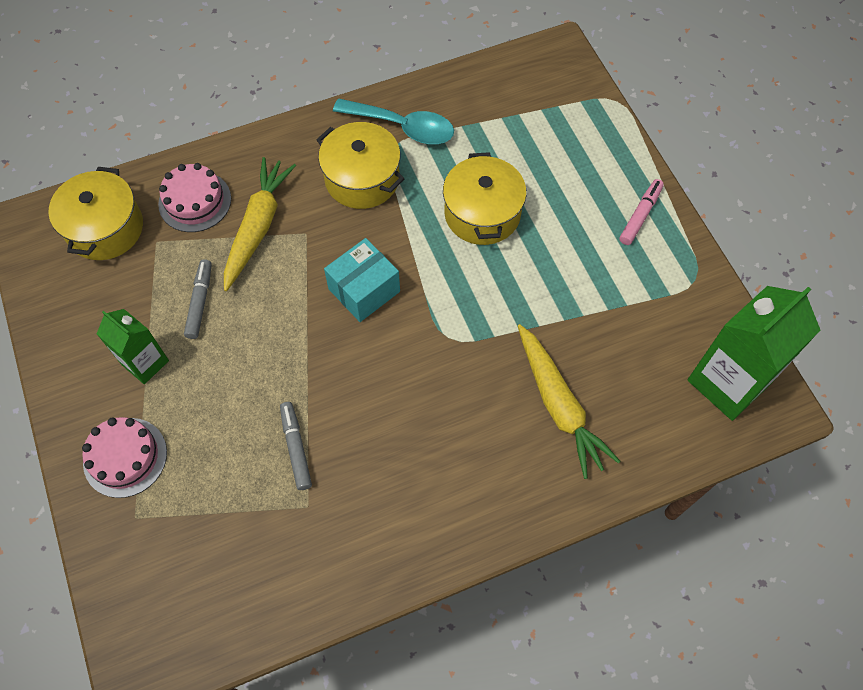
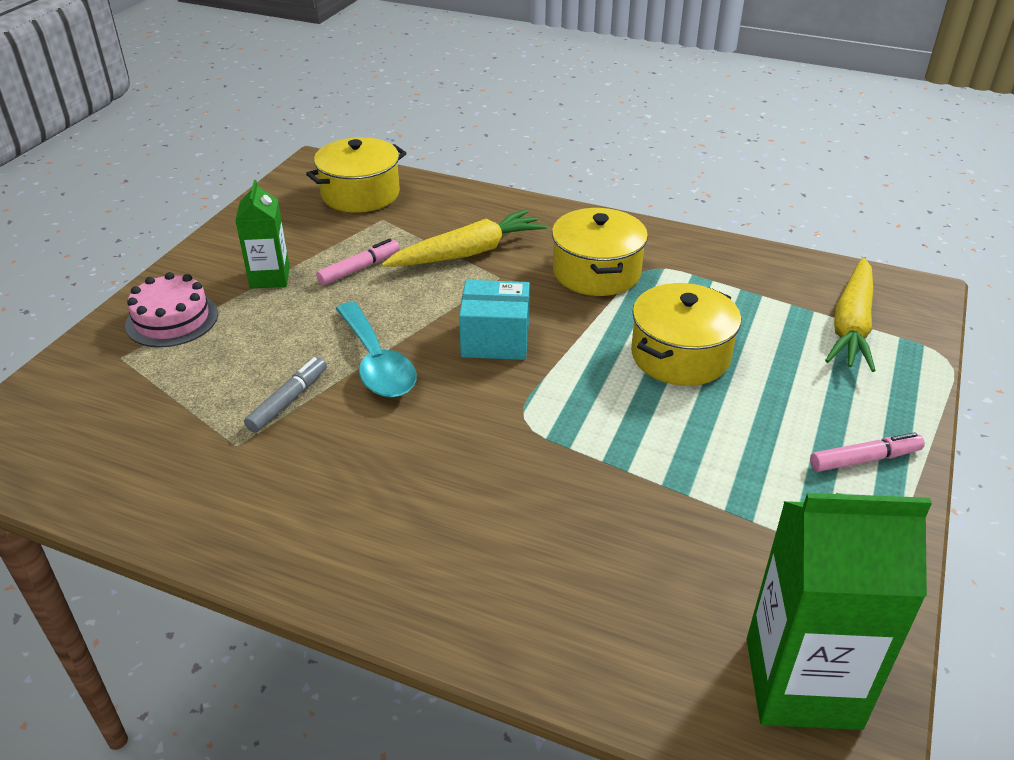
camera: 45 degrees right, 25 degrees down
pink cake [158,163,231,232] -> none
grey marker [184,259,212,339] -> pink marker [316,239,400,285]
turquoise spoon [333,99,454,144] -> turquoise spoon moved to [336,302,417,398]
yellow carrot [518,324,620,479] -> yellow carrot moved to [825,258,876,372]

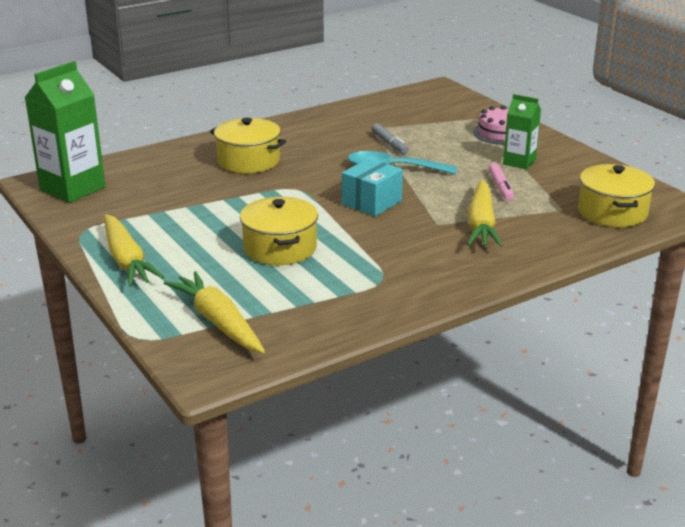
camera: 125 degrees right, 10 degrees down
yellow pot [552,208,648,296] -> yellow pot moved to [210,118,286,173]
pink marker [810,432,925,472] -> yellow carrot [104,214,165,287]

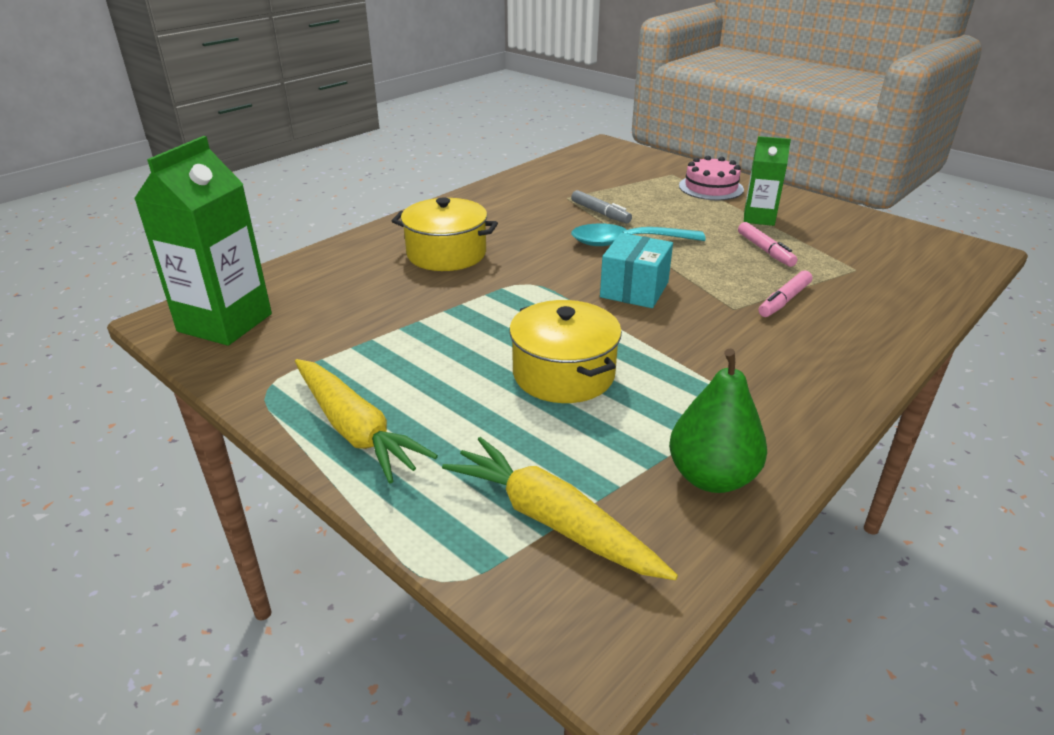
camera: 15 degrees left, 5 degrees up
yellow carrot [467,179,503,247] -> pink marker [759,270,812,317]
yellow pot [578,164,655,227] -> none
none -> green pear [669,348,767,493]

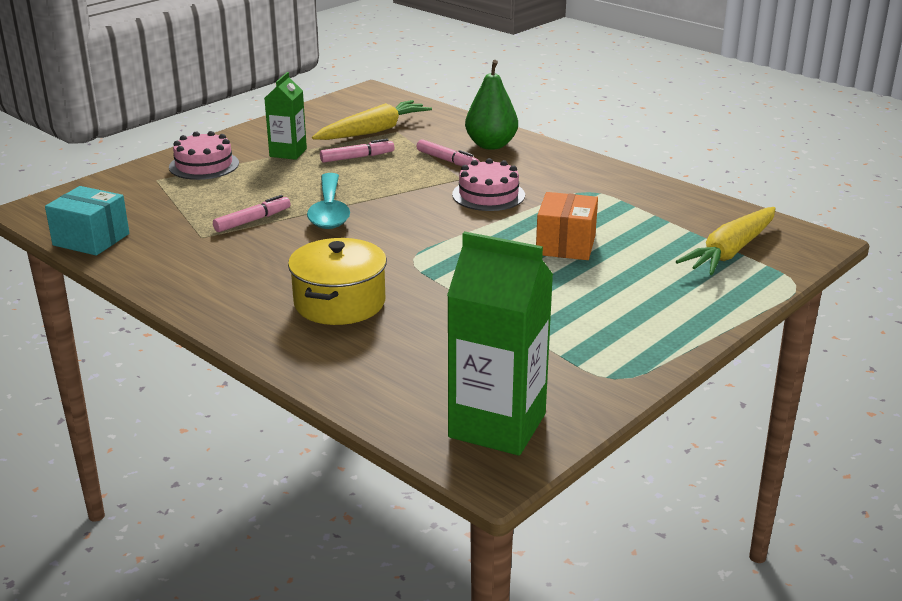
camera: 90 degrees left, 5 degrees down
yellow carrot [295,359,438,483] -> yellow carrot moved to [312,100,432,140]
yellow pot [509,300,622,403] -> orange box [536,192,598,260]
grey marker [571,190,632,224] -> pink marker [213,195,290,232]
turquoise box [600,233,673,308] -> turquoise box moved to [45,186,129,256]
green pear [669,348,767,493] -> green pear moved to [465,60,518,150]
none -> pink cake [452,158,525,211]

